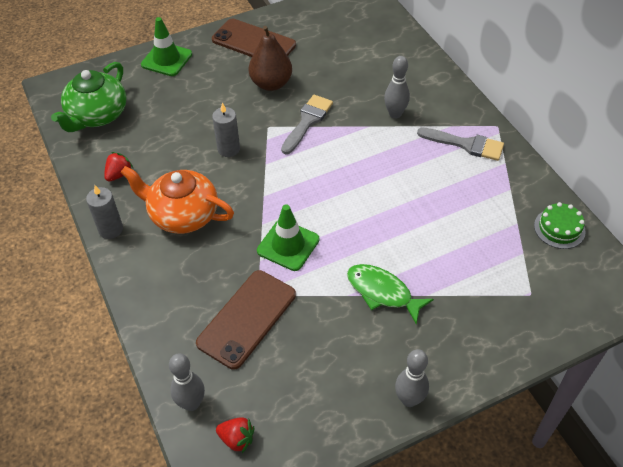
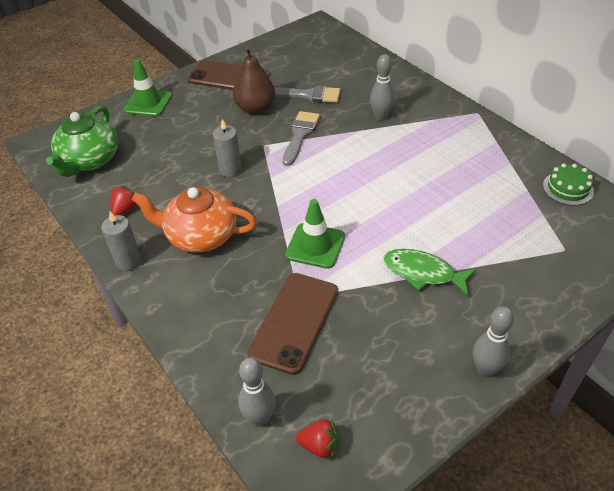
camera: 10 degrees left, 5 degrees down
grey brush [417,127,504,161] -> grey brush moved to [274,85,340,103]

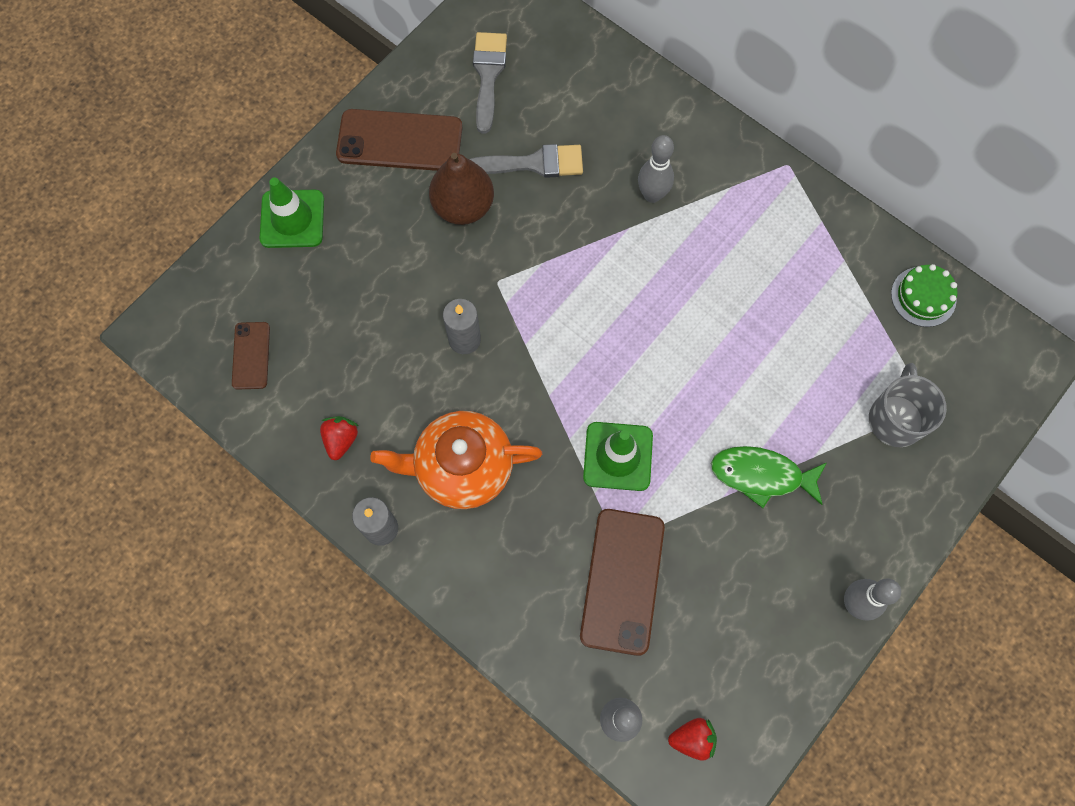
camera: 15 degrees left, 25 degrees up
green teapot [46,106,118,177] -> brown phone [232,322,270,390]
grey brush [283,111,320,166] -> grey brush moved to [473,32,507,134]
none -> grey mug [869,363,947,447]

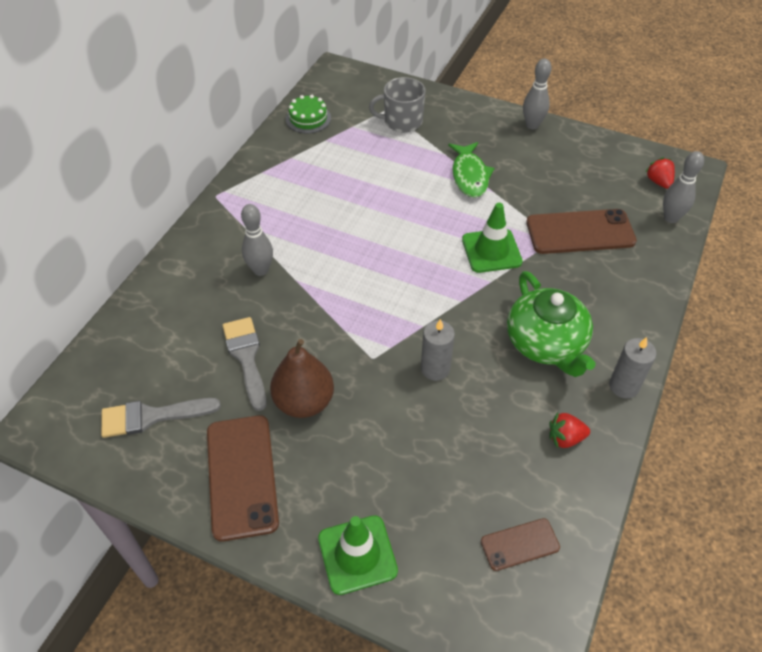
camera: 105 degrees left, 20 degrees down
orange teapot [370,411,542,509] -> green teapot [507,271,596,377]

